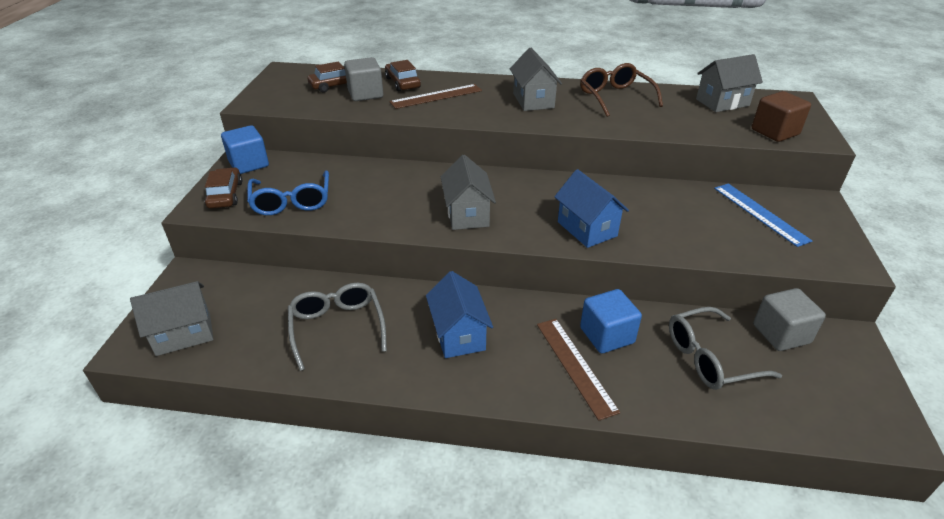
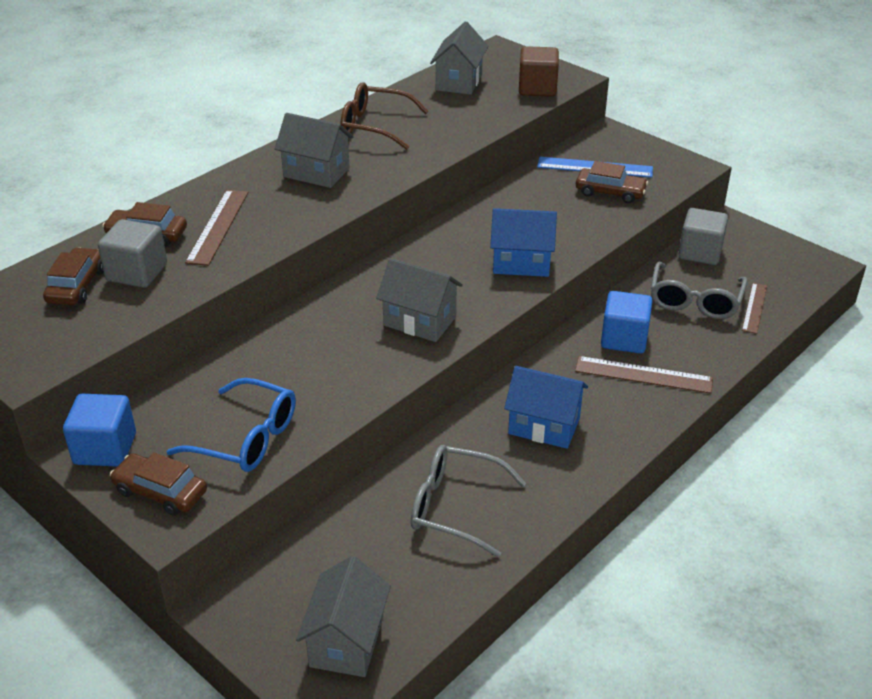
camera: 55 degrees left, 0 degrees up
none -> brown car [576,161,648,203]
none -> brown ruler [742,283,767,334]

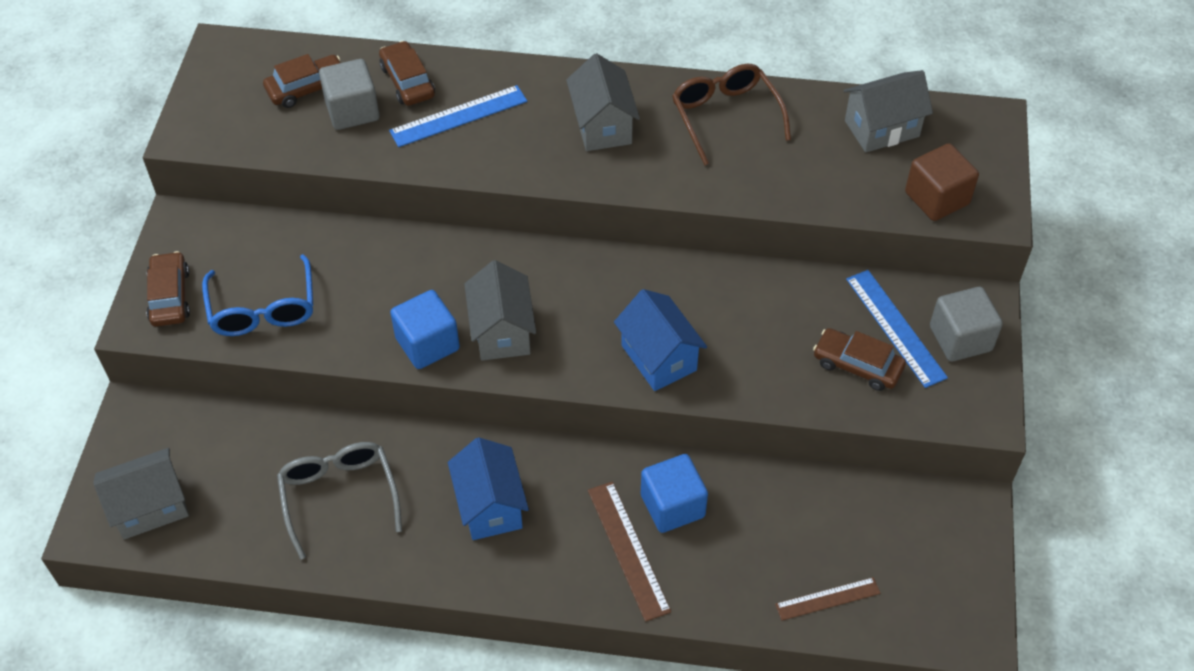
camera: 55 degrees right, 15 degrees up
blue cube [63,394,136,467] -> blue cube moved to [390,290,460,369]
brown ruler [185,190,248,266] -> blue ruler [389,85,527,147]
brown car [576,161,648,203] -> brown car turned 135 degrees clockwise [813,328,906,391]
grey glasses [651,262,747,319] -> none
grey cube [678,208,728,265] -> grey cube moved to [930,287,1003,361]

